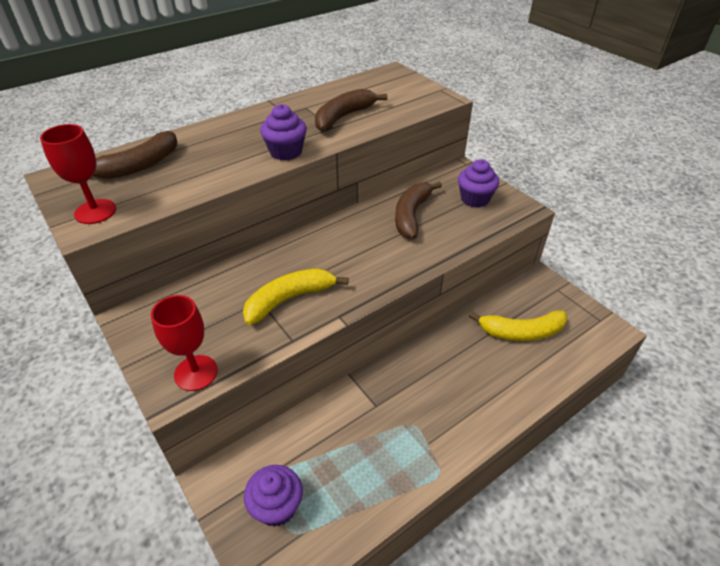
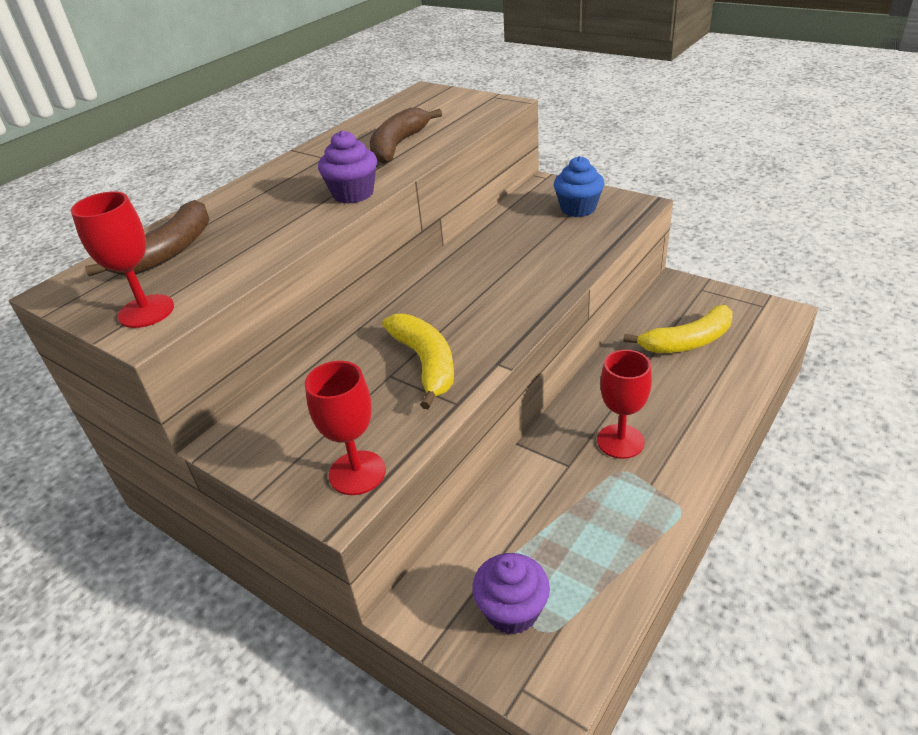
camera: 15 degrees left, 5 degrees down
yellow banana [243,268,349,325] -> yellow banana turned 120 degrees clockwise [382,314,454,409]
brown banana [395,181,442,239] -> none
purple cupcake [458,159,499,208] -> blue cupcake [554,156,605,217]
none -> red goblet [597,350,652,459]

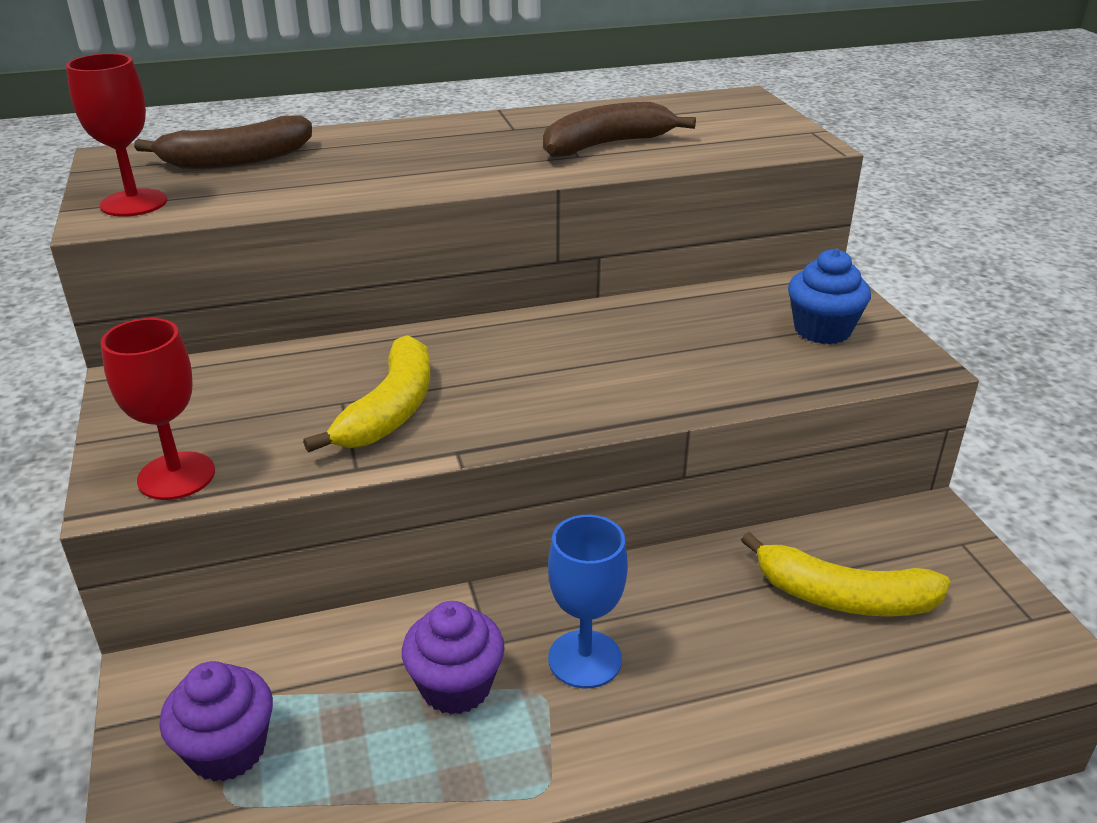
camera: 35 degrees right, 5 degrees down
purple cupcake [318,130,377,204] -> purple cupcake moved to [402,601,505,714]
red goblet [597,350,652,459] -> blue goblet [548,515,628,688]

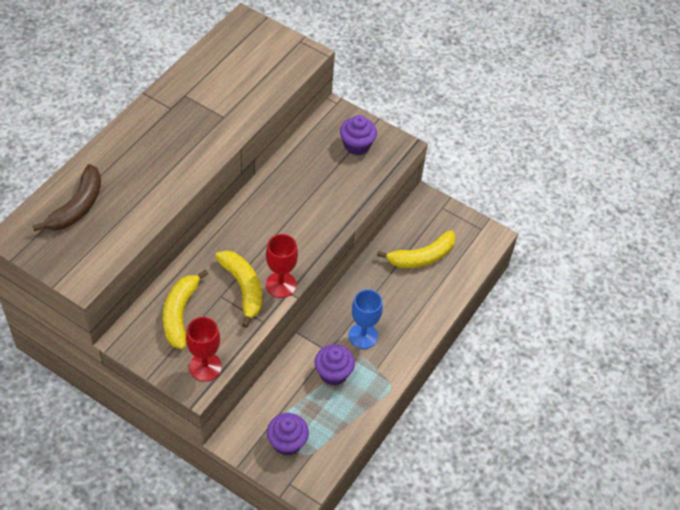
camera: 45 degrees left, 20 degrees up
red goblet [66,53,167,217] -> red goblet moved to [266,234,298,298]
brown banana [543,102,696,157] -> none
blue cupcake [788,249,871,344] -> purple cupcake [340,115,377,155]
none -> yellow banana [163,270,208,349]

